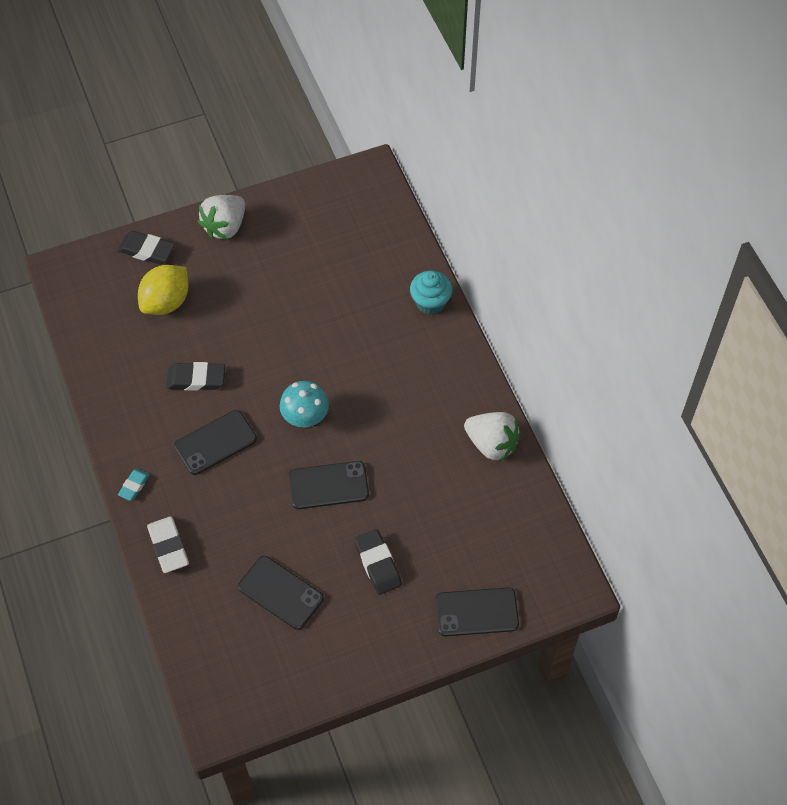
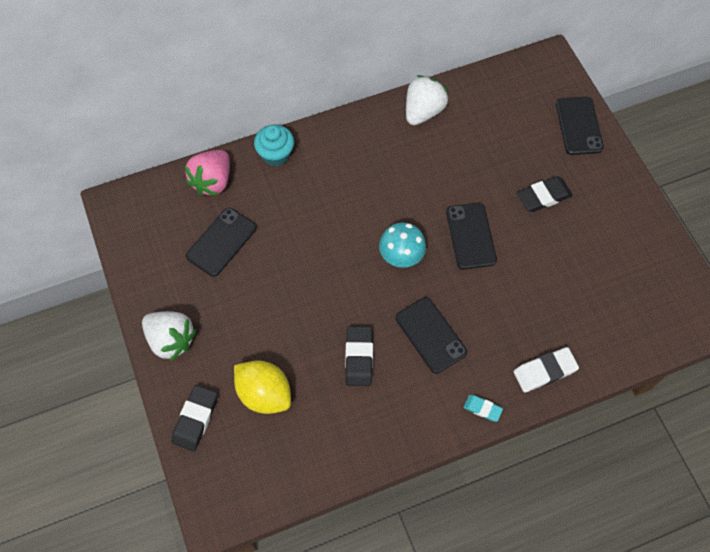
camera: 90 degrees left, 5 degrees up
black phone [238,556,324,630] -> black phone moved to [186,208,257,277]
none -> pink strawberry [185,150,230,196]

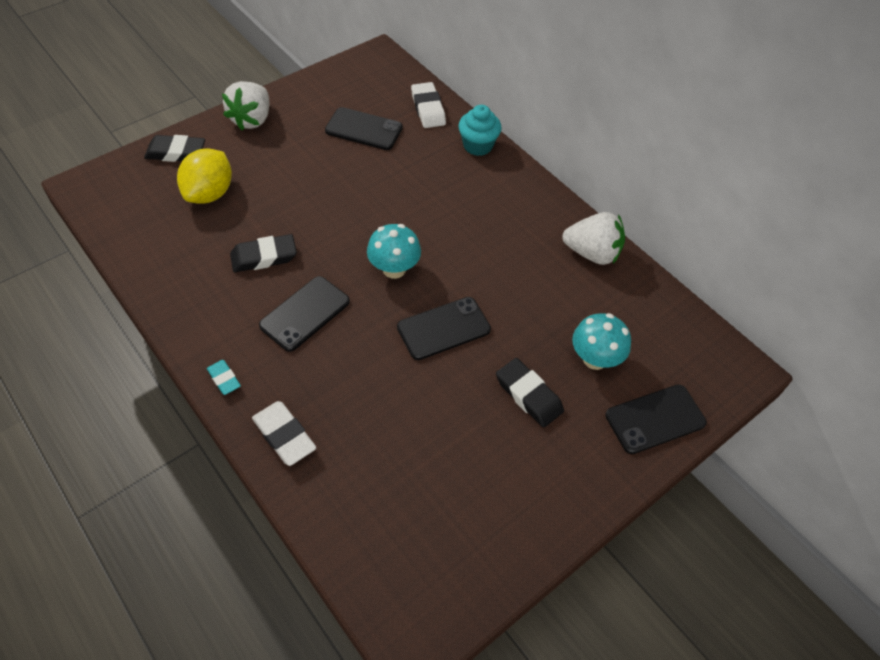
camera: 70 degrees right, 10 degrees down
pink strawberry [185,150,230,196] -> white eraser [411,82,446,128]
turquoise eraser [464,395,503,422] -> turquoise eraser turned 45 degrees counterclockwise [207,360,241,395]
none -> turquoise mushroom [572,313,631,370]

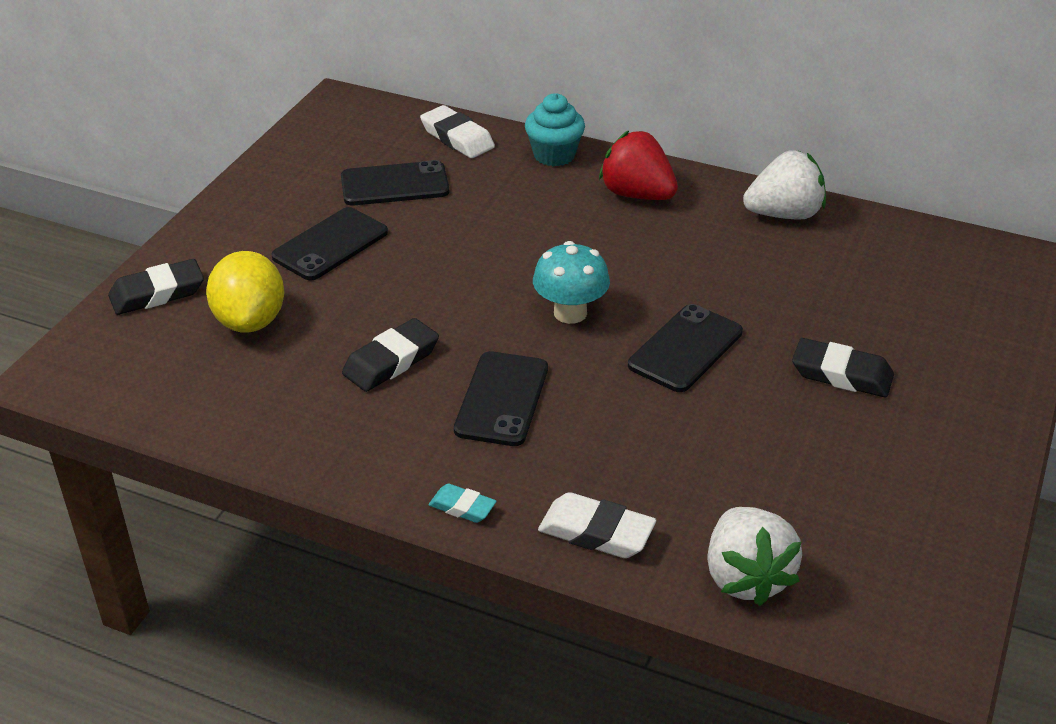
camera: 25 degrees left, 15 degrees down
white strawberry [222,81,270,130] -> white strawberry moved to [707,507,802,606]
turquoise mushroom [572,313,631,370] -> none
black phone [605,384,707,454] -> black phone moved to [271,207,388,280]
none -> red strawberry [599,131,678,200]

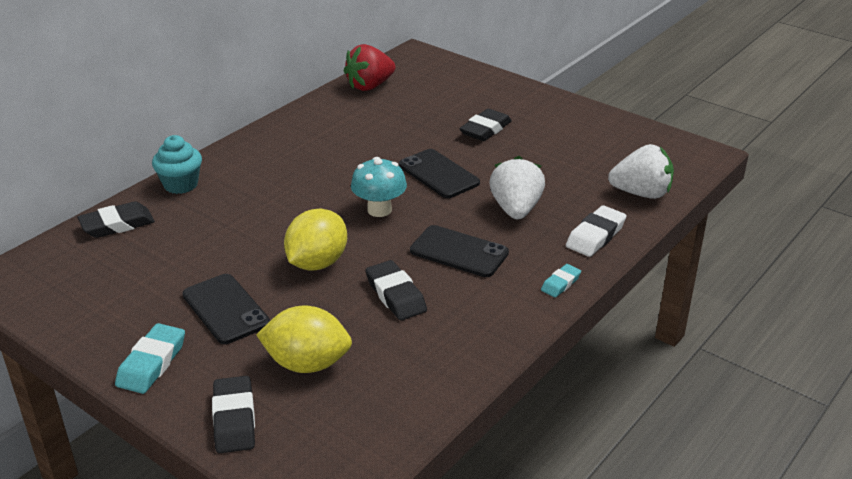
camera: 75 degrees left, 5 degrees down
black phone [341,160,449,206] -> none
white eraser [420,105,495,158] -> black eraser [78,201,155,238]
red strawberry [599,131,678,200] -> red strawberry moved to [344,44,396,91]
white strawberry [743,150,826,220] -> white strawberry moved to [490,156,545,219]
none -> turquoise eraser [115,323,185,394]
none -> yellow lemon [284,209,347,271]

